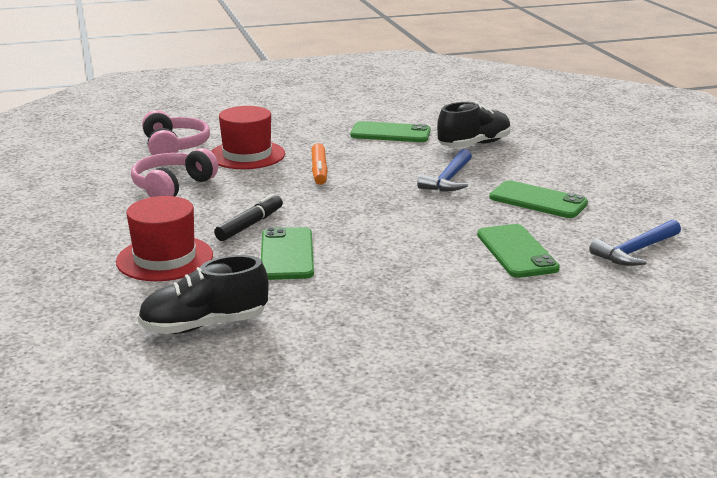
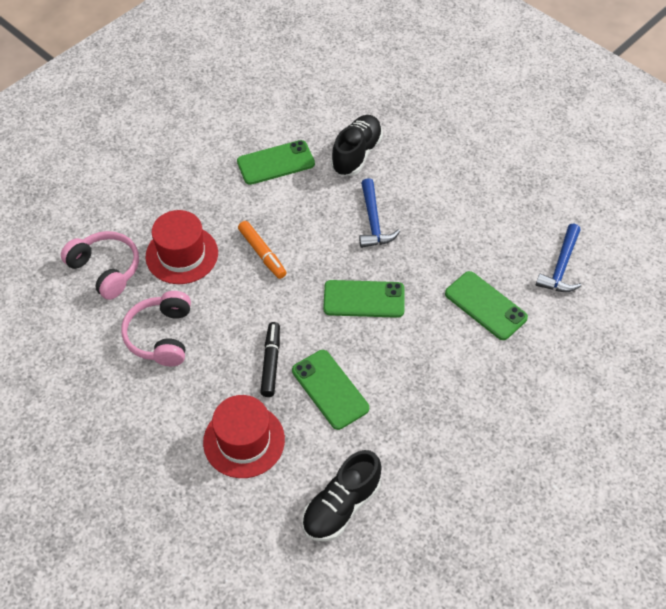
camera: 30 degrees left, 30 degrees up
green phone [489,180,588,218] -> green phone moved to [323,280,405,318]

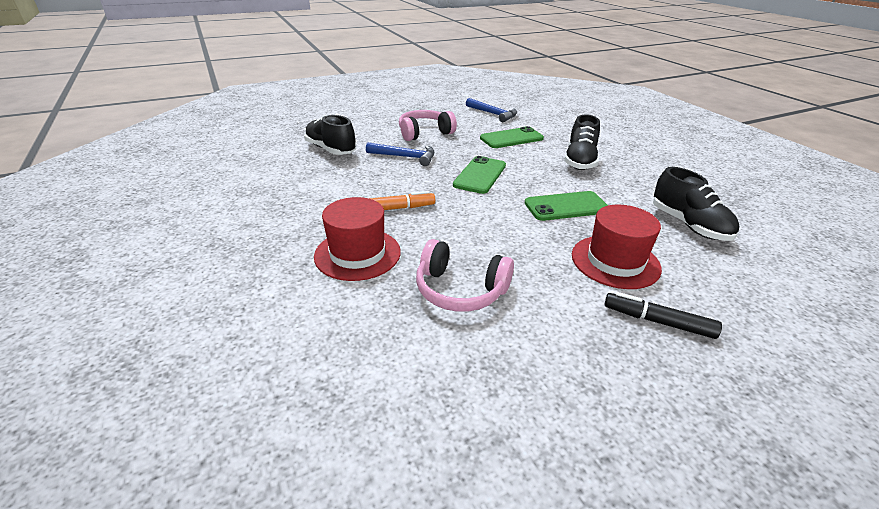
camera: 70 degrees left, 20 degrees down
pink headphones [61,231,139,300] -> pink headphones moved to [399,110,457,141]
green phone [237,140,315,185] -> none
black marker [260,322,280,397] -> black marker moved to [604,292,722,339]
none -> black shoe [564,115,600,170]

